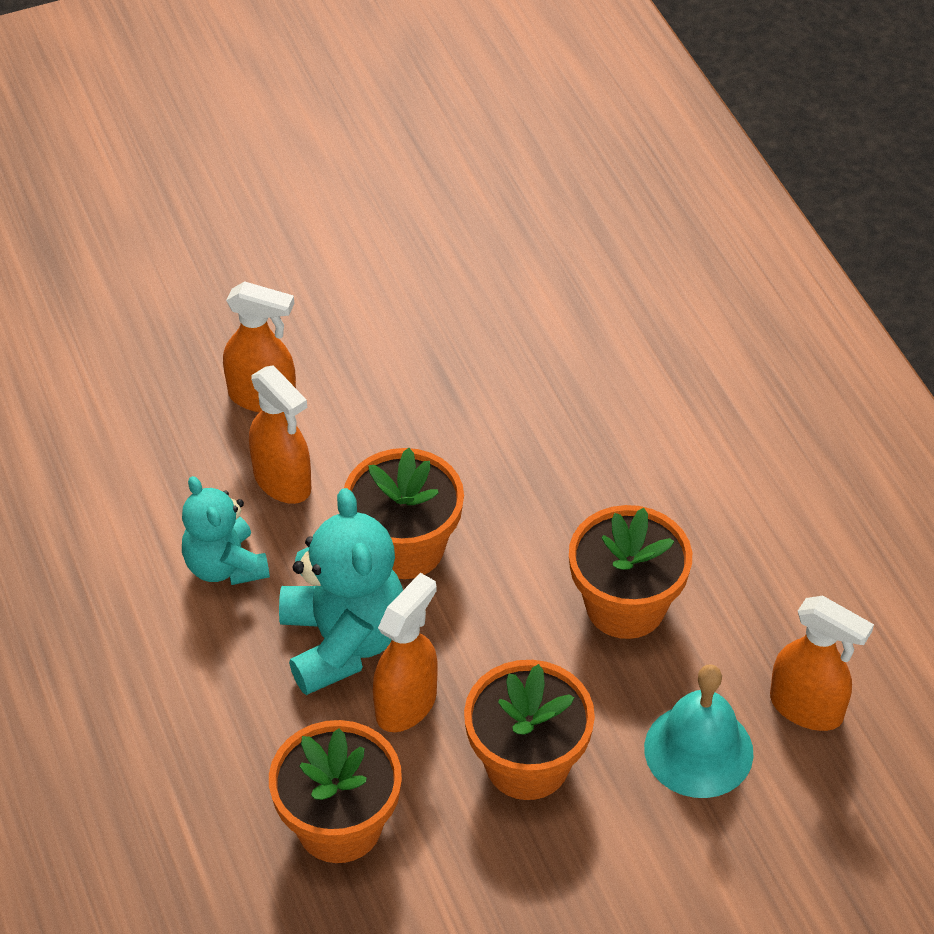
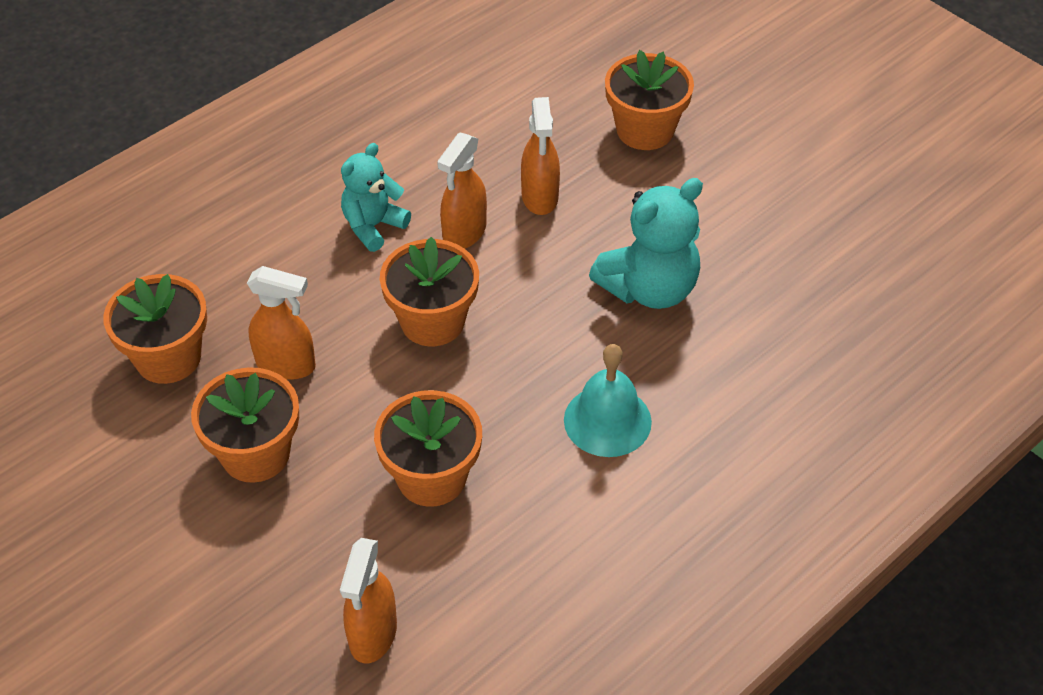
camera: 70 degrees right, 0 degrees up
turquoise teddy bear [279,488,403,695] -> turquoise teddy bear moved to [589,178,703,309]
turquoise bell [644,664,754,798] -> turquoise bell moved to [564,344,652,457]
none -> orange flower pot [605,50,694,150]

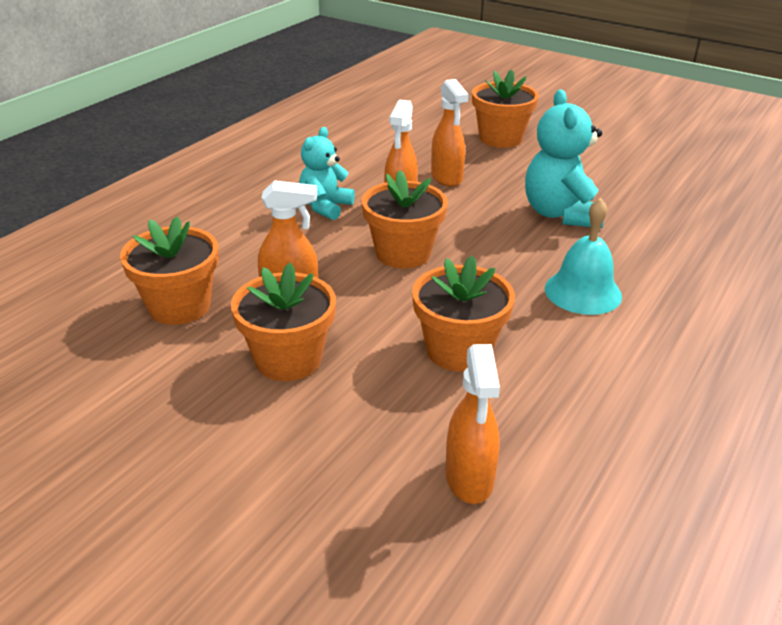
camera: 15 degrees left, 15 degrees down
turquoise teddy bear [589,178,703,309] -> turquoise teddy bear turned 135 degrees clockwise [525,89,604,228]

